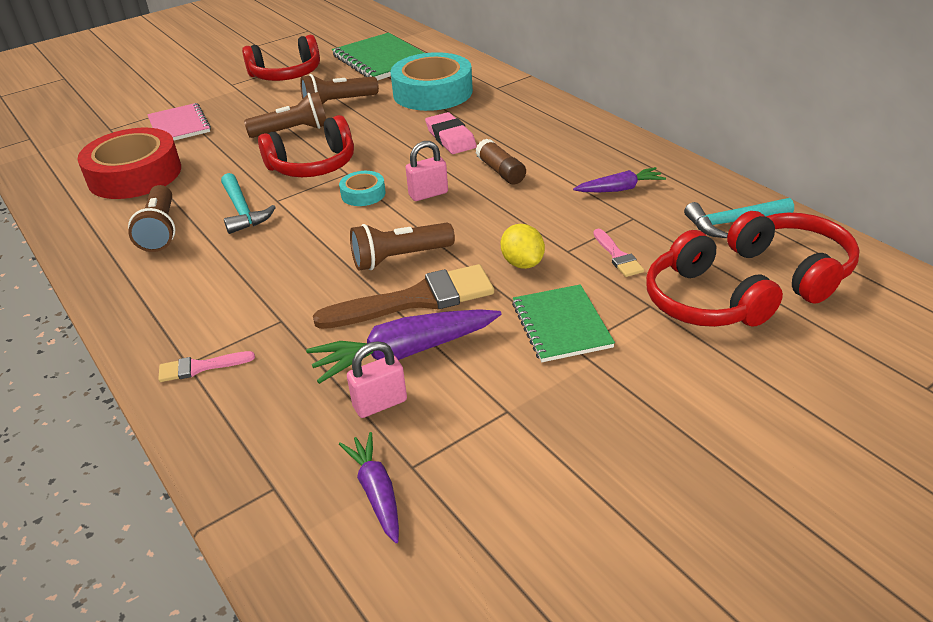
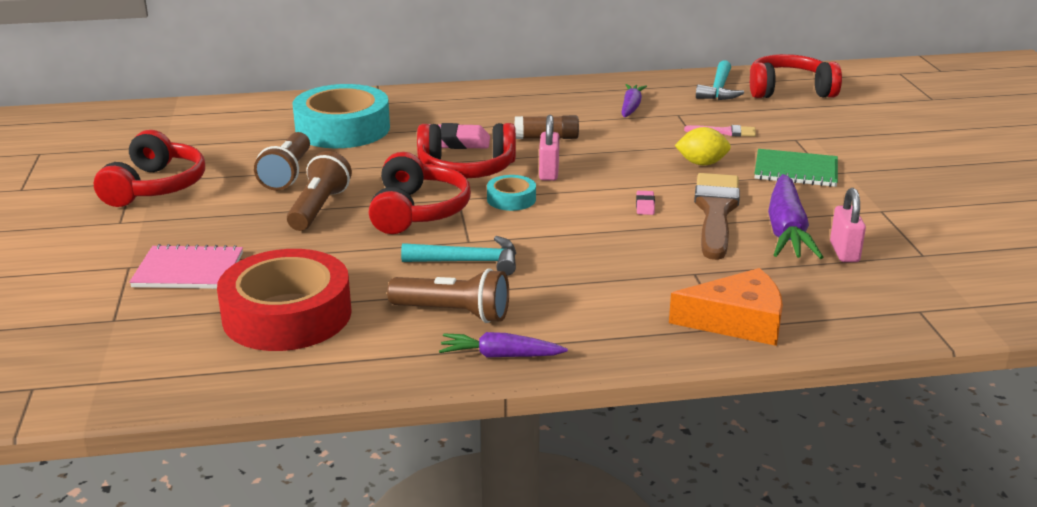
camera: 65 degrees left, 10 degrees down
pink brush [158,351,255,382] -> orange cheese [669,268,783,346]
green notebook [332,33,425,81] -> none
purple carrot [339,432,399,543] -> purple carrot moved to [439,332,568,357]
brown flashlight [350,223,455,270] -> pink eraser [636,191,655,215]
red headphones [646,230,783,327] -> red headphones moved to [417,123,516,179]

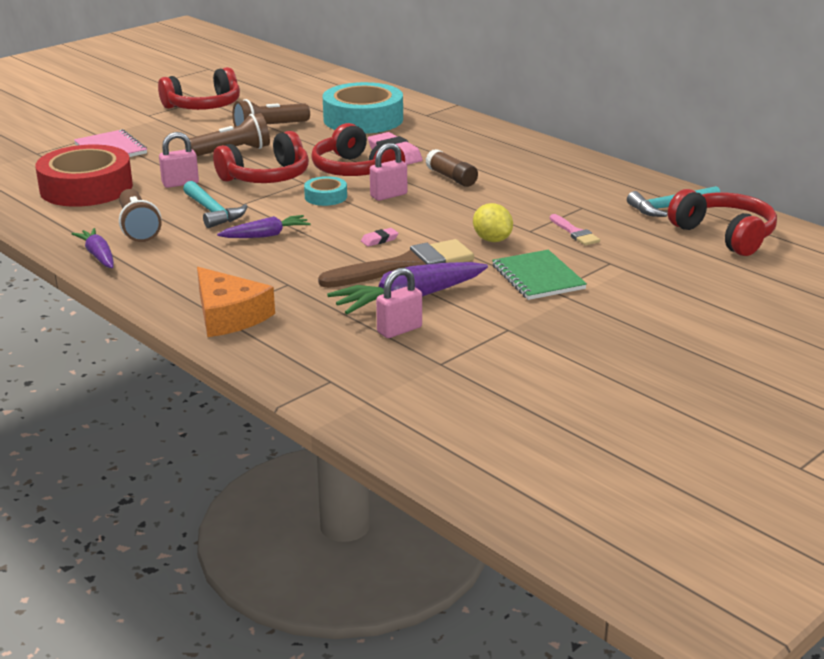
camera: 55 degrees right, 0 degrees up
purple carrot [621,84,647,117] -> purple carrot moved to [217,215,311,238]
none -> pink padlock [159,132,199,188]

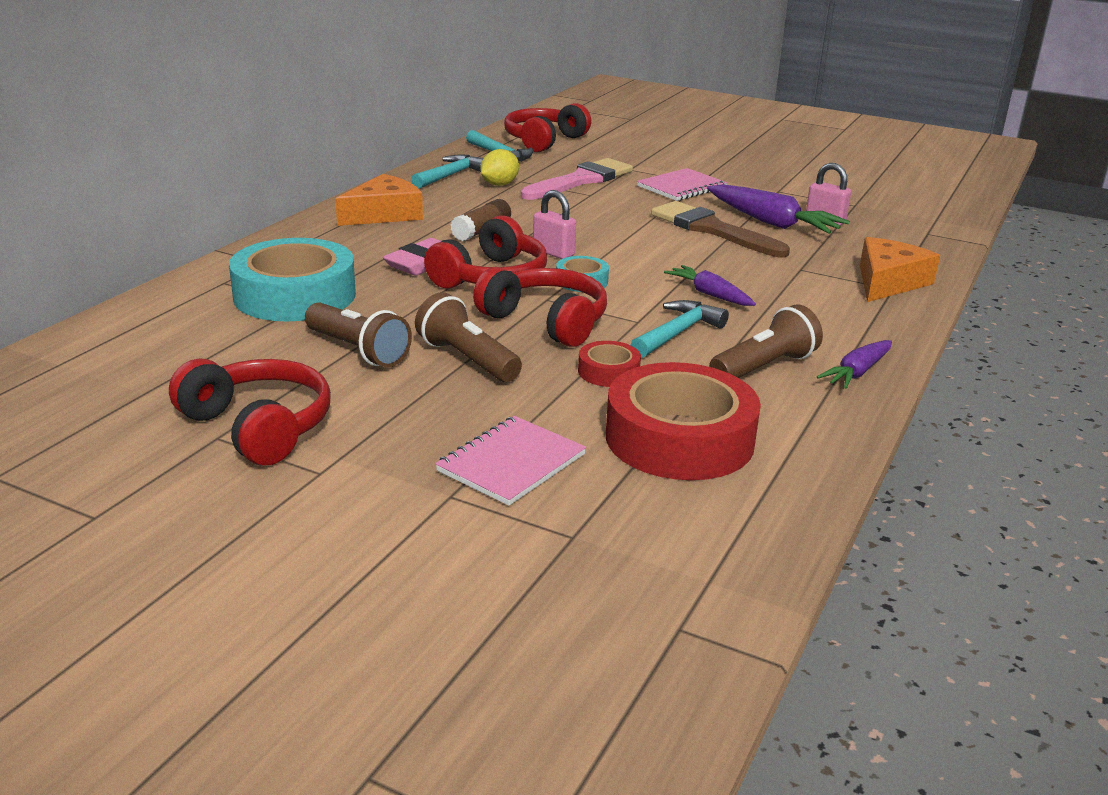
camera: 110 degrees left, 0 degrees up
pink padlock [159,132,199,188] -> red tape [578,341,641,387]
pink eraser [361,228,399,247] -> none
yellow lemon [473,203,513,242] -> yellow lemon moved to [480,149,519,186]
green notebook [492,250,587,300] -> pink notebook [637,168,727,201]
pink brush [550,214,600,246] -> pink brush [521,158,633,200], size x2.07
none -> orange cheese [335,174,423,226]
none -> turquoise hammer [411,154,483,189]

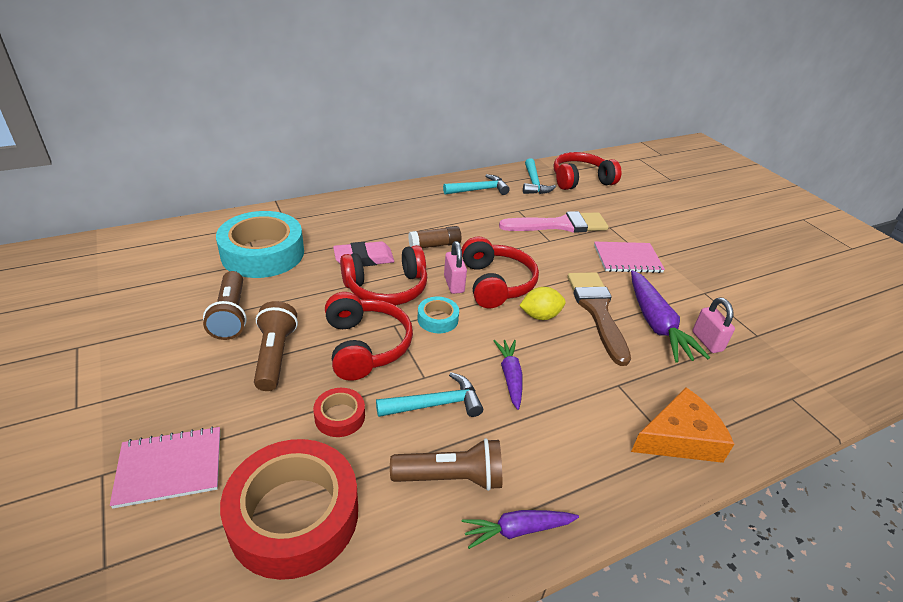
camera: 35 degrees right, 10 degrees up
red headphones [169,359,331,465] -> red headphones moved to [462,237,539,308]
orange cheese [335,174,423,226] -> none
yellow lemon [480,149,519,186] -> yellow lemon moved to [519,287,566,320]

